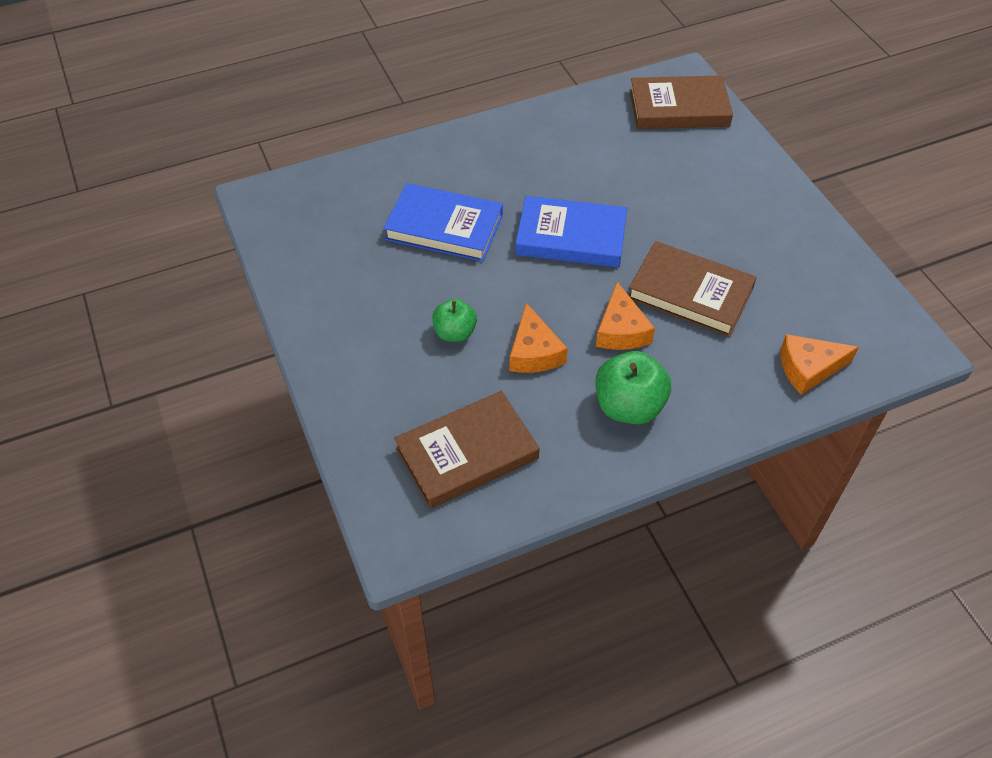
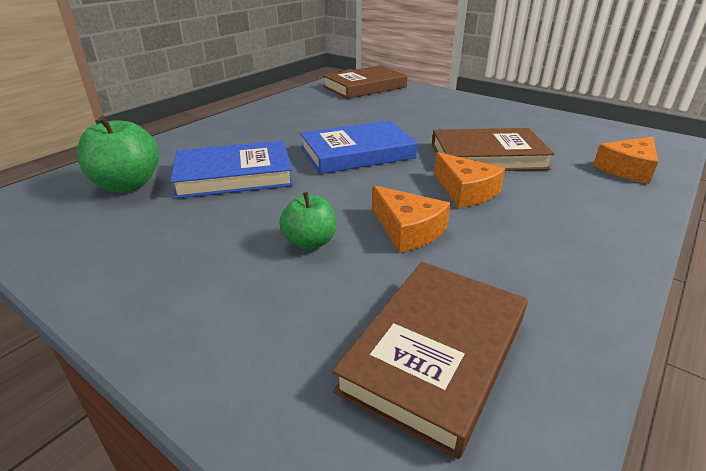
camera: 30 degrees left, 20 degrees down
green apple [596,351,671,424] -> green apple moved to [77,116,159,193]

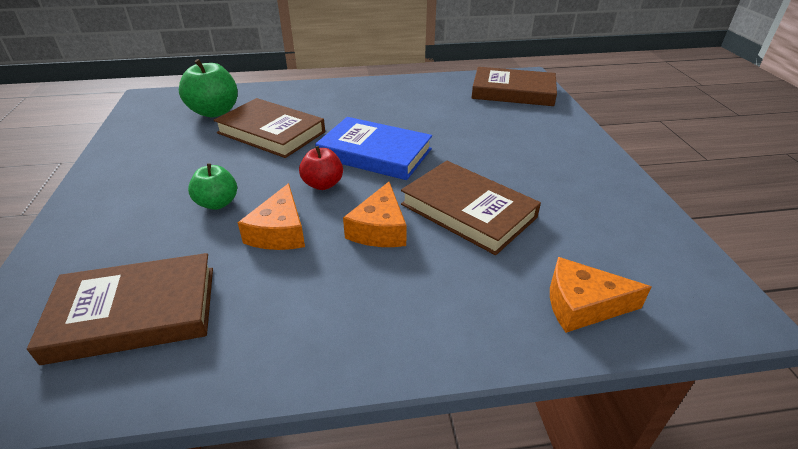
camera: 45 degrees right, 5 degrees up
blue book [170,141,293,199] -> brown book [214,98,325,158]
none -> red apple [299,146,343,190]

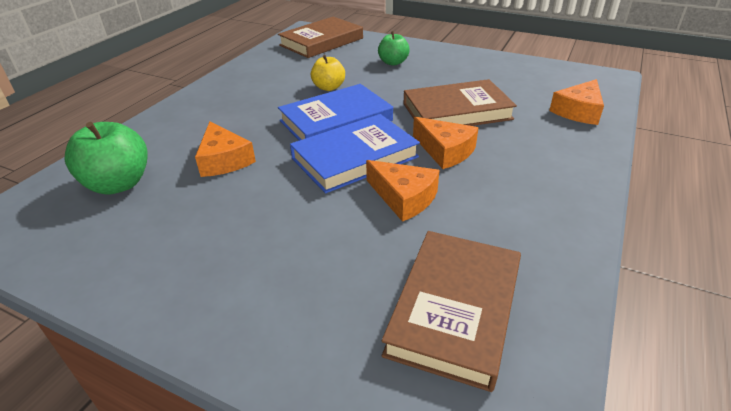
camera: 55 degrees left, 0 degrees up
green apple [188,163,237,210] -> green apple moved to [378,31,410,66]
brown book [214,98,325,158] -> orange cheese [195,122,256,177]
red apple [299,146,343,190] -> blue book [290,114,420,193]
none -> yellow apple [311,55,345,91]

